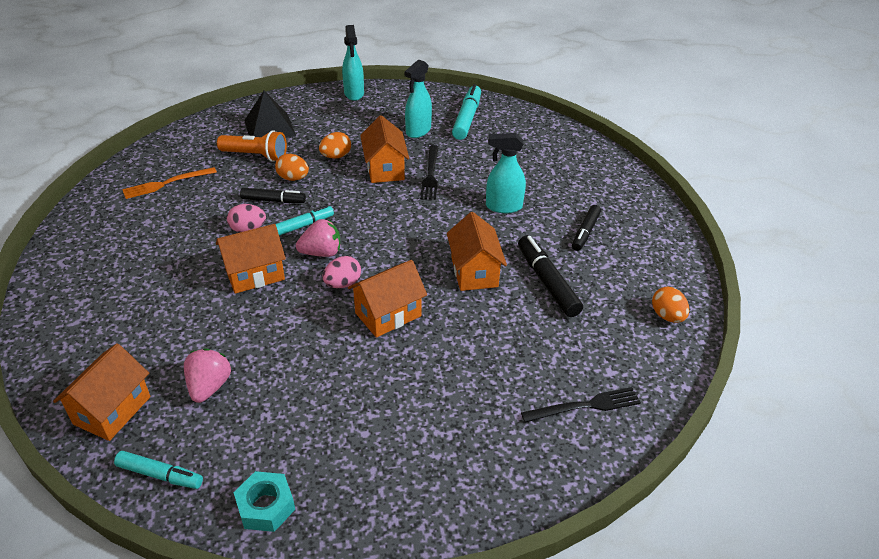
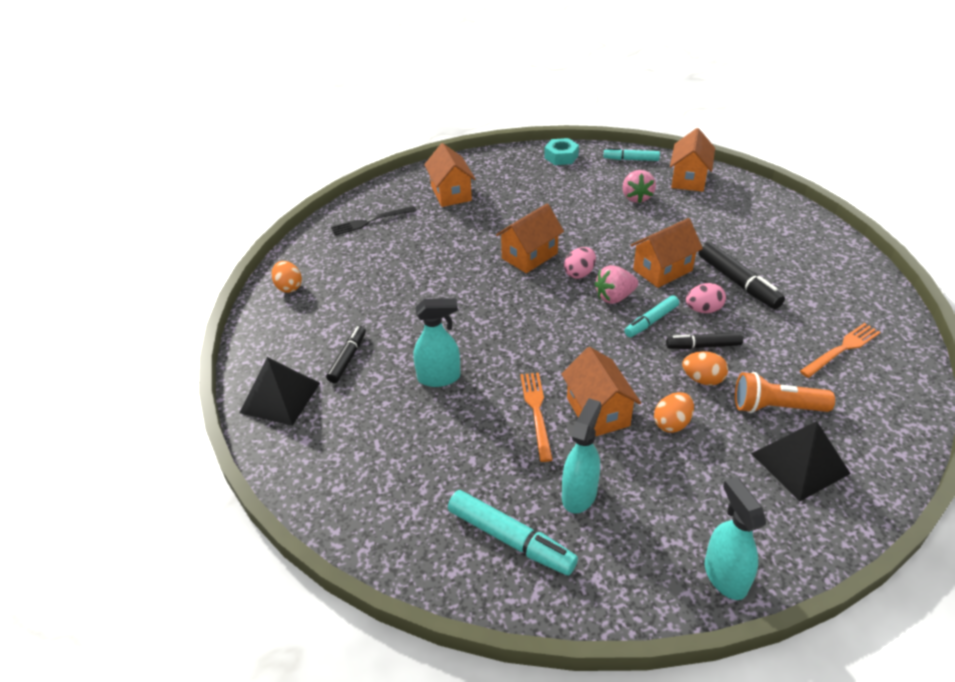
camera: 175 degrees right, 0 degrees up
black fork [420,145,438,200] -> orange fork [520,373,553,462]
orange house [447,212,507,291] -> orange house moved to [424,143,475,207]
turquoise marker [452,84,481,140] -> turquoise marker turned 60 degrees counterclockwise [448,490,578,575]
black marker [518,235,583,317] -> black marker moved to [699,242,785,309]
none -> black pyramid [240,357,320,426]

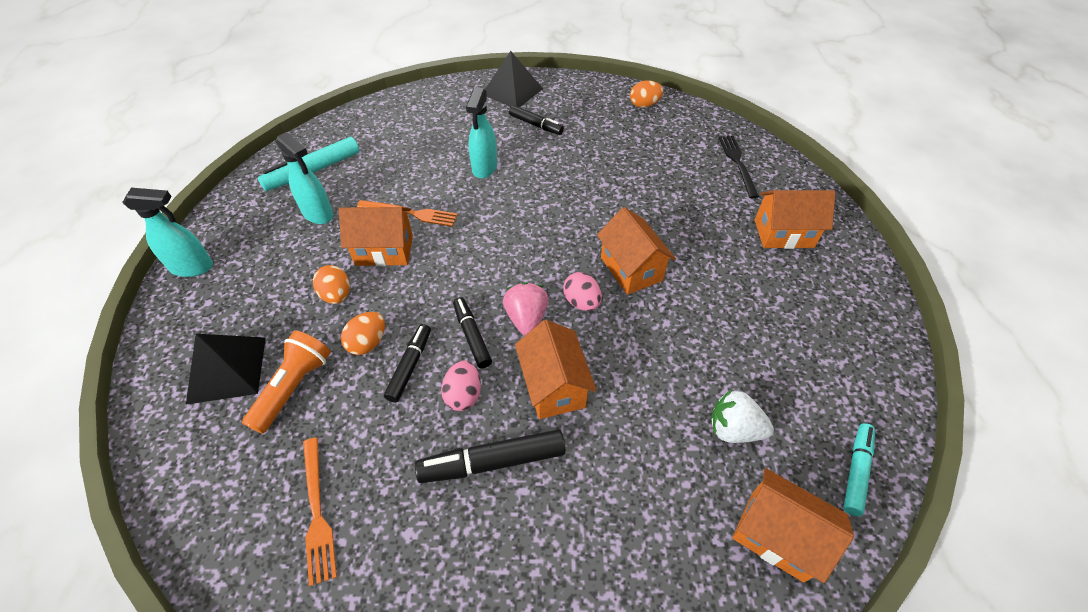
camera: 105 degrees right, 10 degrees up
turquoise nut [544,138,579,165] -> none
pink strawberry [623,170,656,203] -> white strawberry [711,390,774,443]
turquoise marker [624,295,679,337] -> black marker [453,297,492,368]

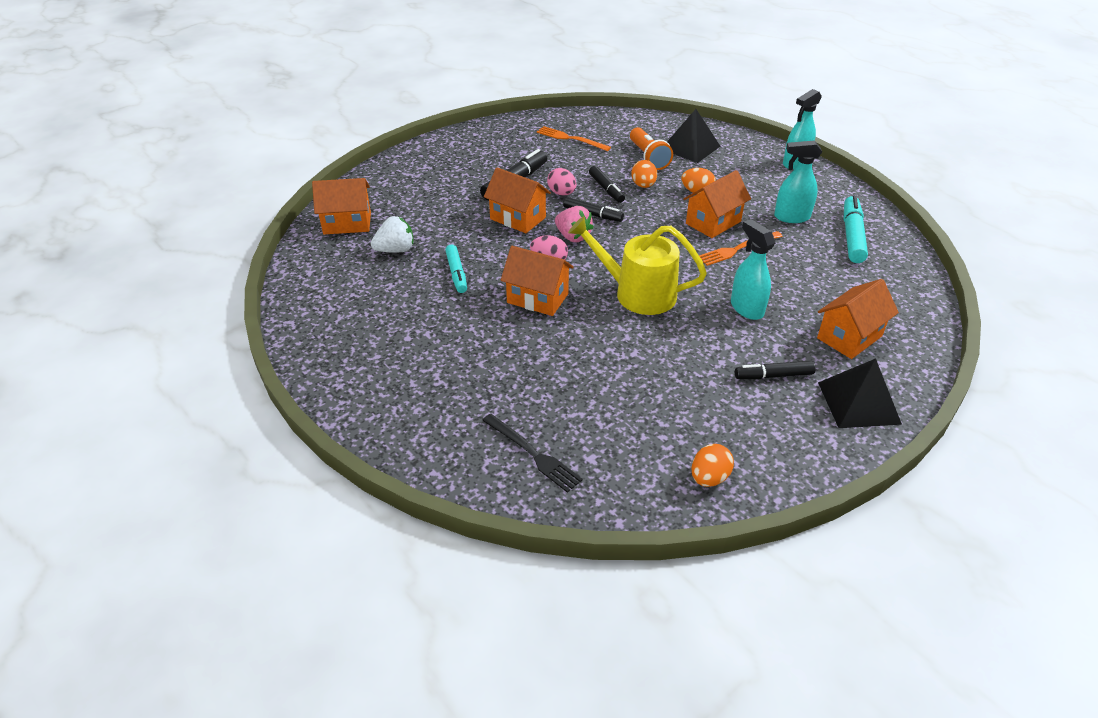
camera: 140 degrees right, 10 degrees down
orange house [755,190,835,249] -> orange house moved to [817,279,899,359]
turquoise marker [843,423,875,516] -> turquoise marker moved to [445,245,467,293]
none -> yellow watering can [568,216,707,315]

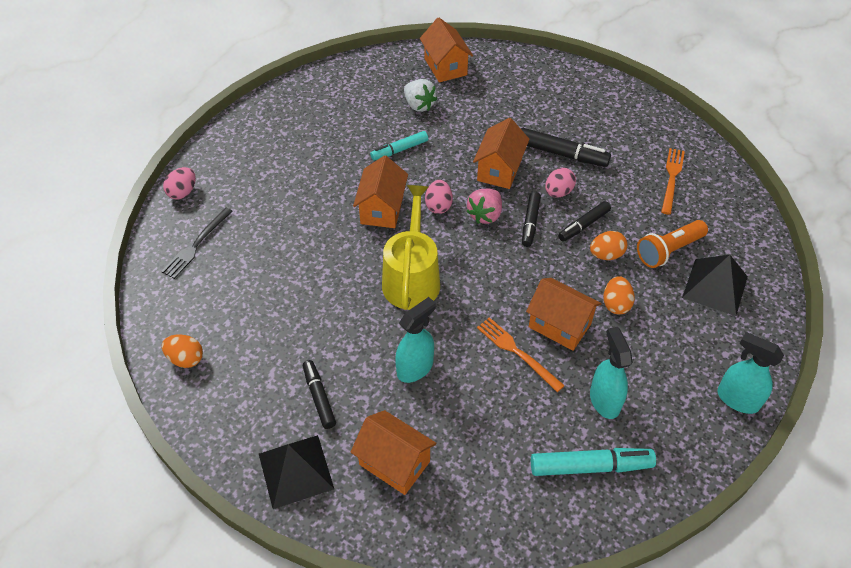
camera: 75 degrees right, 10 degrees up
none -> pink egg [163,167,196,199]

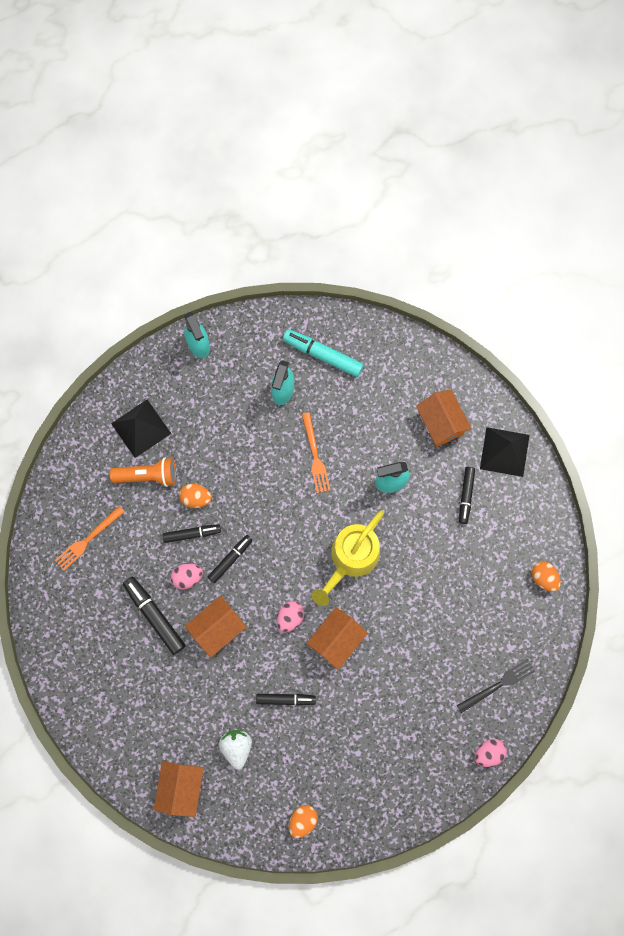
camera: 150 degrees left, 25 degrees up
turquoise marker [370,131,428,161] -> black marker [256,694,316,706]
pink strawberry [466,189,502,224] -> none
orange house [526,278,602,351] -> none
orange egg [603,276,635,314] -> orange egg moved to [289,805,318,838]

